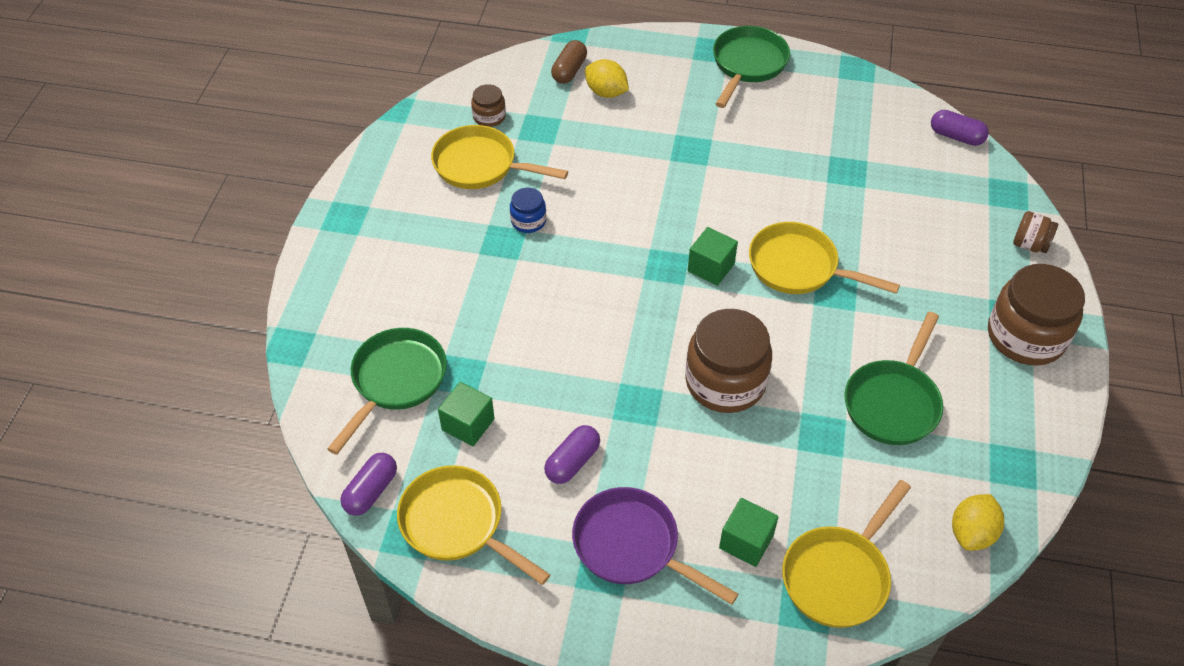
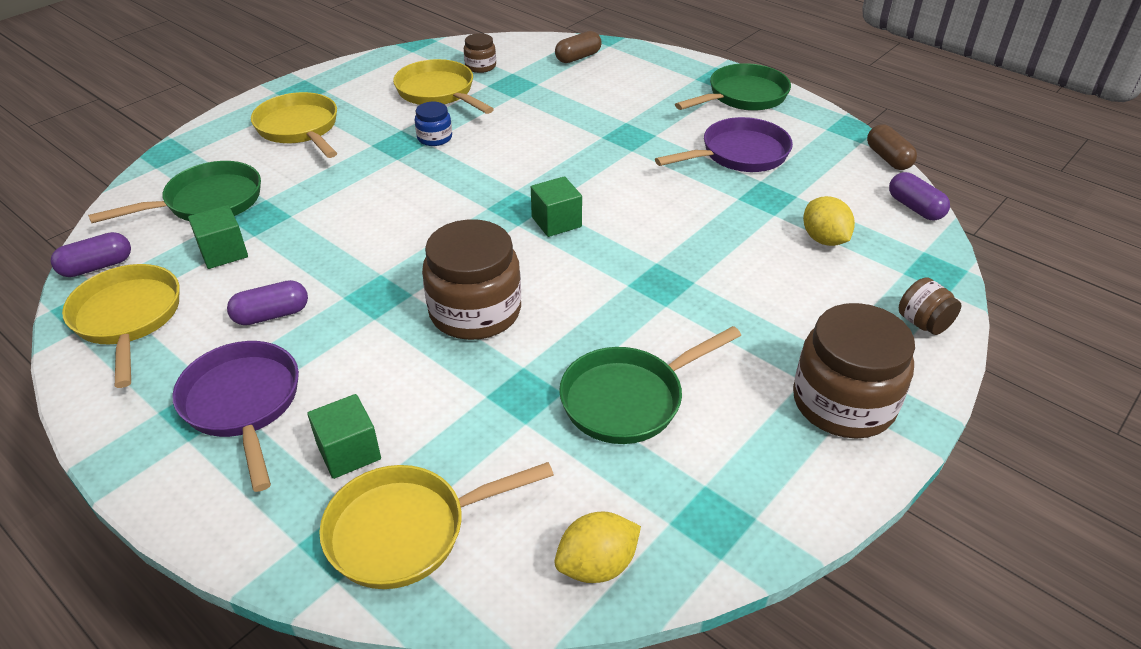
camera: 30 degrees right, 10 degrees down
yellow lemon [585,59,629,98] -> yellow lemon moved to [803,196,855,246]
yellow pan [749,222,900,294] -> yellow pan moved to [251,92,337,158]
none -> purple pan [655,117,793,172]
none -> brown capsule [867,125,917,170]

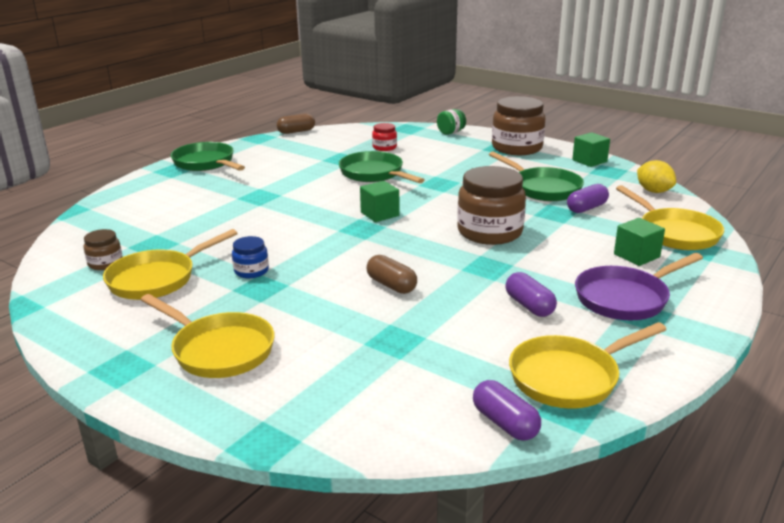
camera: 95 degrees left, 15 degrees down
green pan [88,161,261,223] -> green pan moved to [339,151,425,183]
green cube [188,205,248,269] -> green cube moved to [572,132,610,167]
yellow pan [251,92,337,158] -> yellow pan turned 105 degrees counterclockwise [141,294,275,378]
brown capsule [555,31,602,63] -> brown capsule moved to [366,255,417,294]
purple pan [655,117,793,172] -> none
yellow lemon [803,196,855,246] -> red jar [372,123,397,151]
purple capsule [889,172,950,220] -> purple capsule moved to [567,184,609,213]
brown jar [899,278,961,335] -> green jar [437,109,466,135]

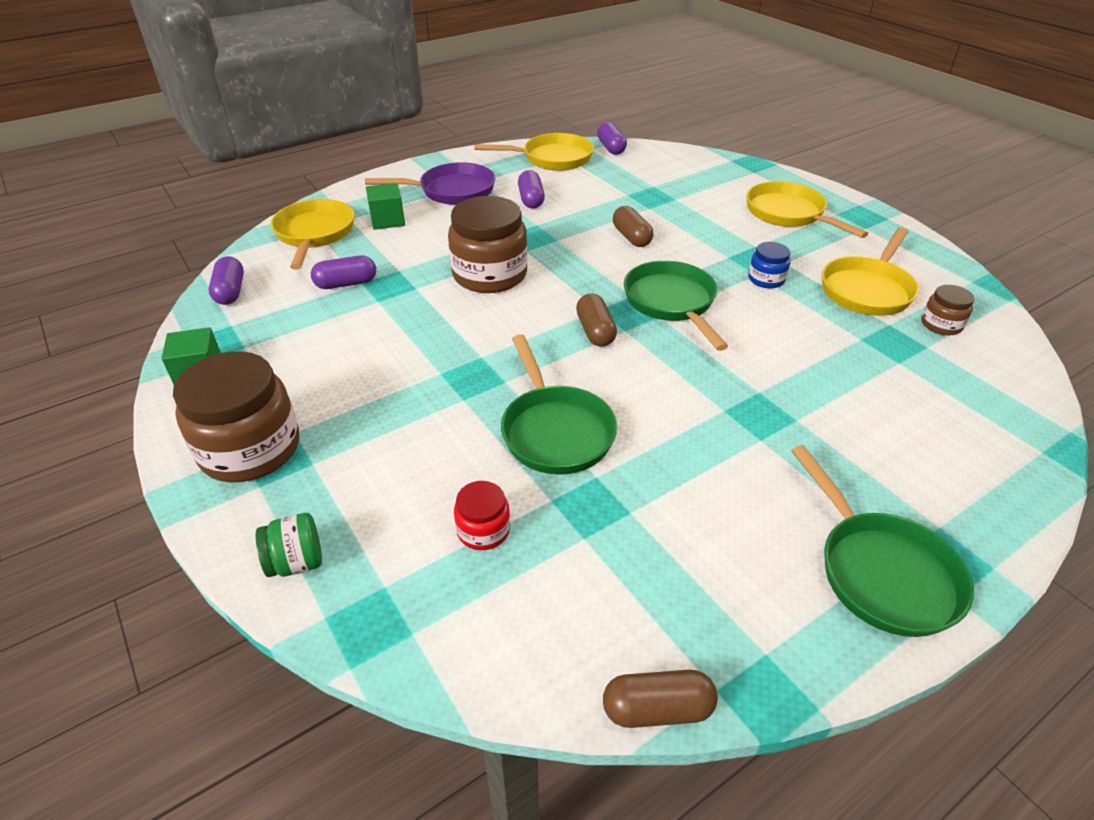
camera: 160 degrees left, 15 degrees up
yellow pan [103,229,238,300] -> yellow pan turned 150 degrees clockwise [822,227,919,316]
green cube [360,181,400,222] -> brown capsule [576,293,617,347]
green pan [489,151,584,201] -> green pan moved to [624,261,728,351]
yellow lemon [637,160,676,193] -> purple capsule [209,256,244,305]

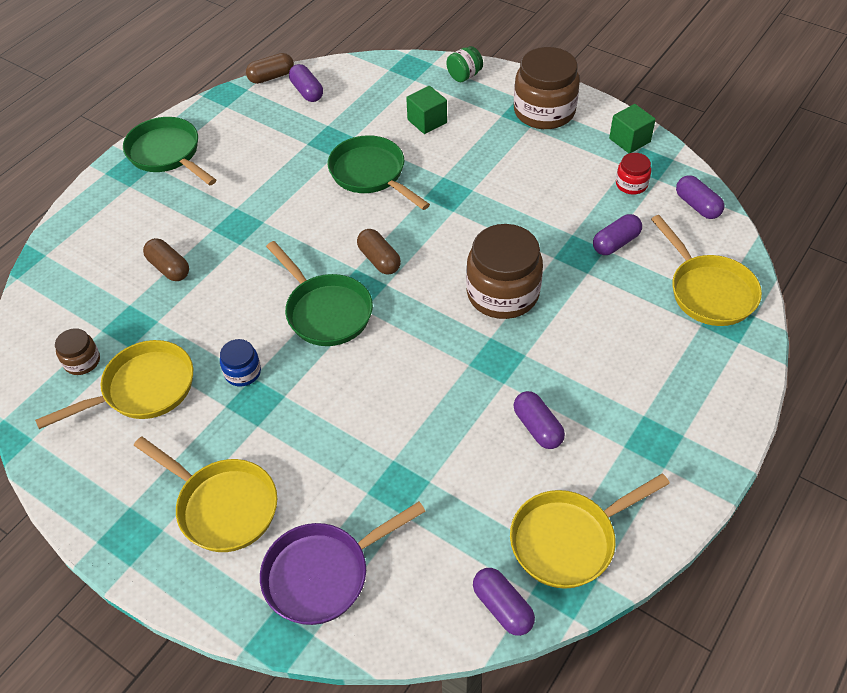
camera: 160 degrees right, 10 degrees up
purple pan [365,162,495,205] -> purple pan moved to [260,502,426,625]
green cube [366,183,405,230] -> green cube moved to [406,86,447,134]
red jar [454,481,510,550] -> red jar moved to [616,153,651,195]
brown capsule [613,206,654,247] -> brown capsule moved to [143,238,189,281]
yellow pan [822,227,919,316] -> yellow pan turned 45 degrees clockwise [35,340,193,429]
none -> purple capsule [289,64,323,102]

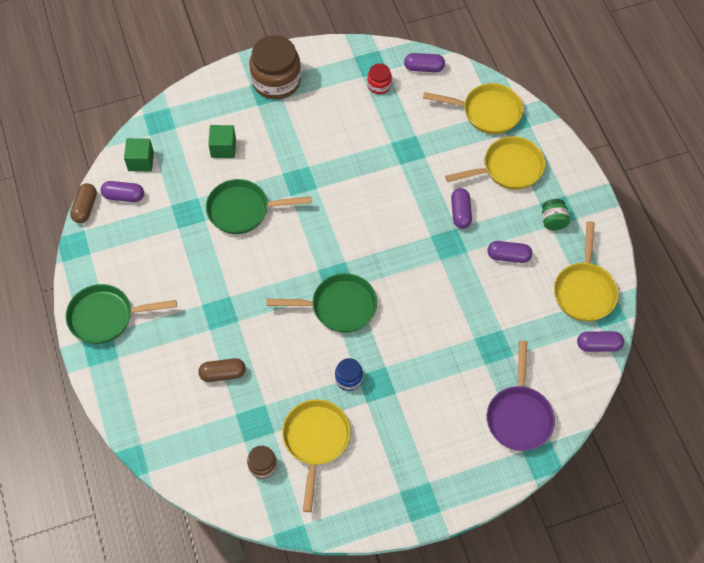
camera: 55 degrees left, 10 degrees up
yellow pan [134,437,277,552] -> yellow pan moved to [445,136,545,190]
brown capsule [357,229,401,275] -> none
green jar [447,46,483,82] -> green jar moved to [542,199,570,231]
brown jar [466,224,543,319] -> none
purple capsule [593,214,642,255] -> purple capsule moved to [451,188,472,229]
green cube [609,104,656,153] -> green cube moved to [124,138,154,171]

